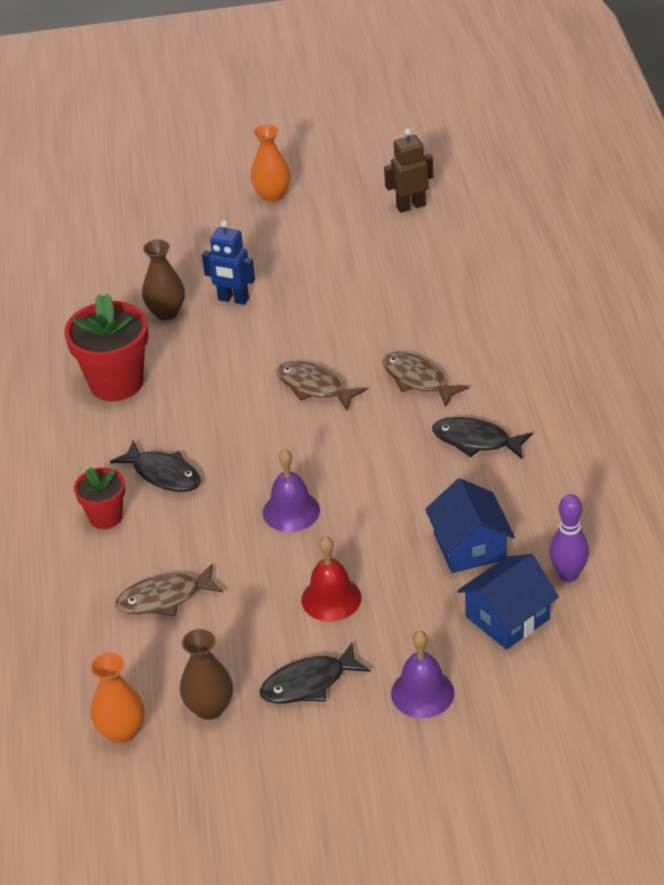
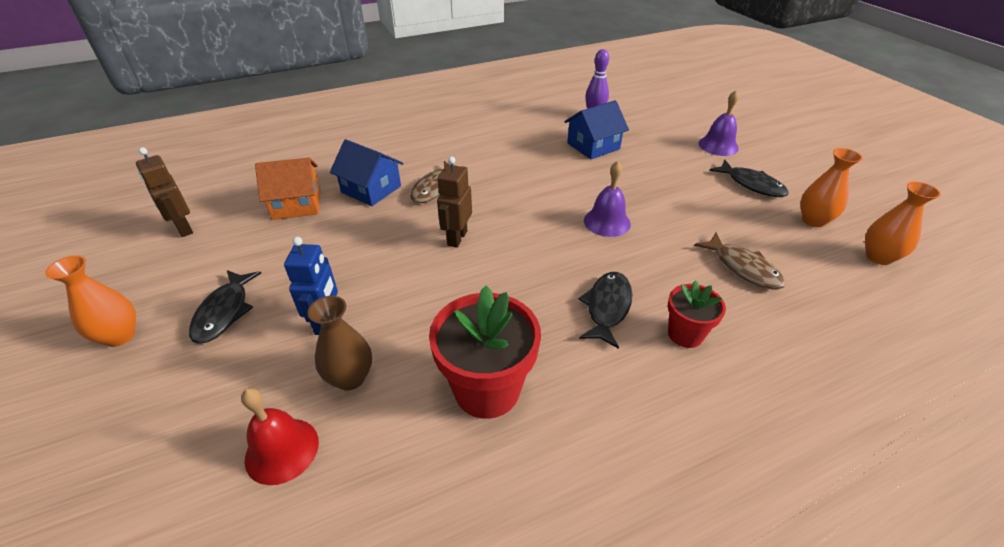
camera: 110 degrees left, 0 degrees up
brown vase [180,629,233,720] -> orange vase [800,148,863,227]
brown fish [276,361,367,411] -> brown robot [437,156,472,248]
red bell [302,536,361,622] -> red bell moved to [241,388,319,485]
black fish [432,417,533,459] -> black fish moved to [189,270,261,344]
blue house [457,554,559,650] -> blue house moved to [330,139,403,206]
none -> orange house [255,157,320,220]

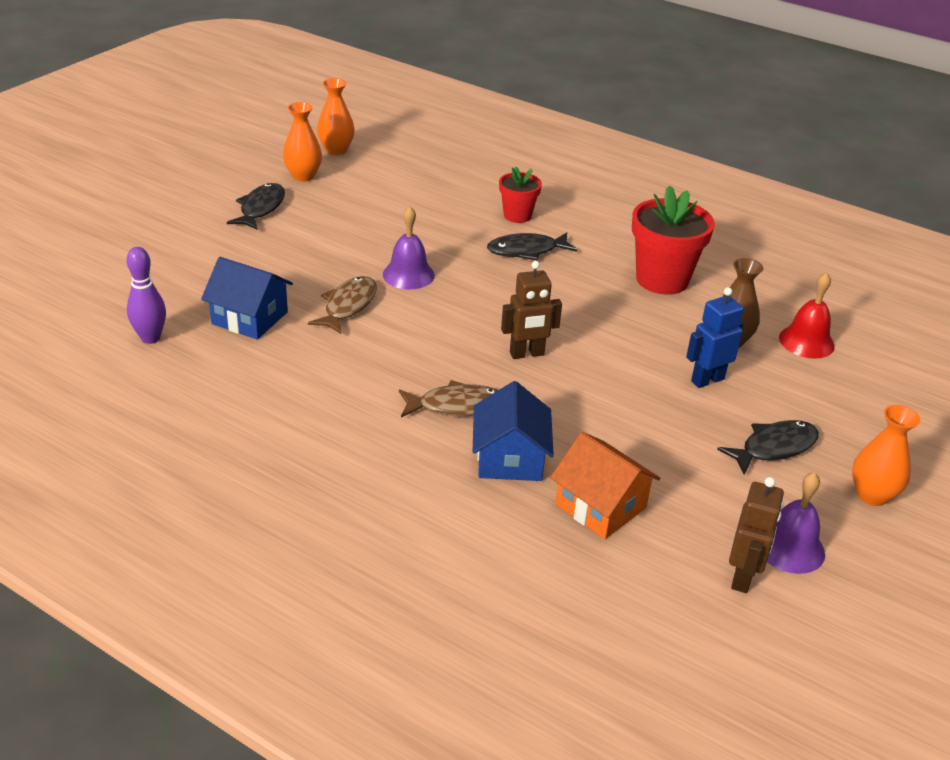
camera: 125 degrees left, 5 degrees down
brown fish [694,233,786,290] -> brown fish moved to [308,276,377,334]
purple bell [699,90,739,156] -> purple bell moved to [767,472,825,574]

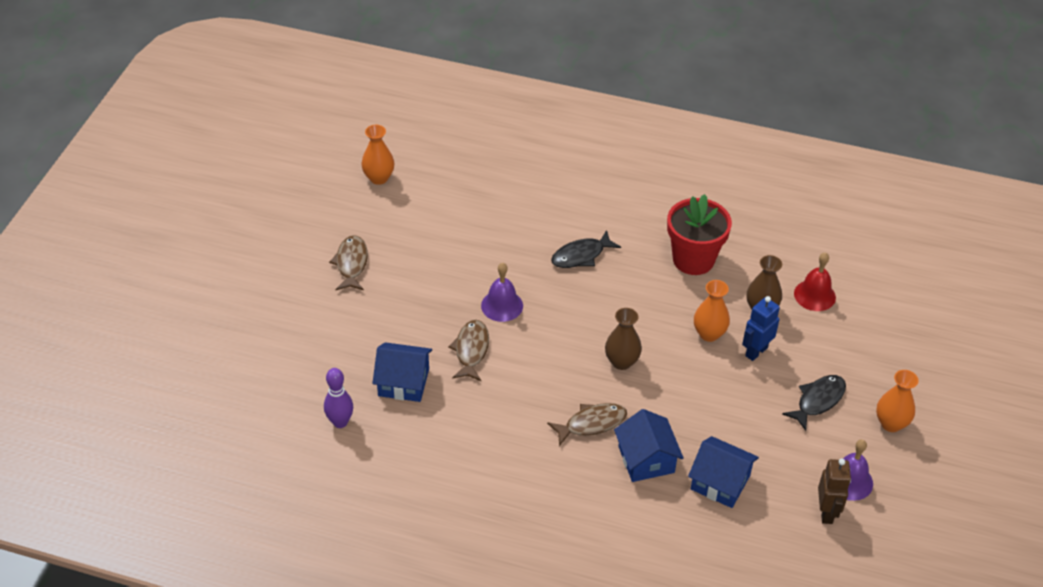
camera: 15 degrees left, 10 degrees up
black fish [227,183,285,230] -> brown fish [329,235,368,290]
orange vase [283,102,322,182] -> orange vase moved to [694,280,730,342]
red flower pot [499,167,542,223] -> none
brown robot [501,261,562,359] -> brown vase [605,308,642,370]
orange house [550,432,661,539] -> blue house [688,436,759,508]

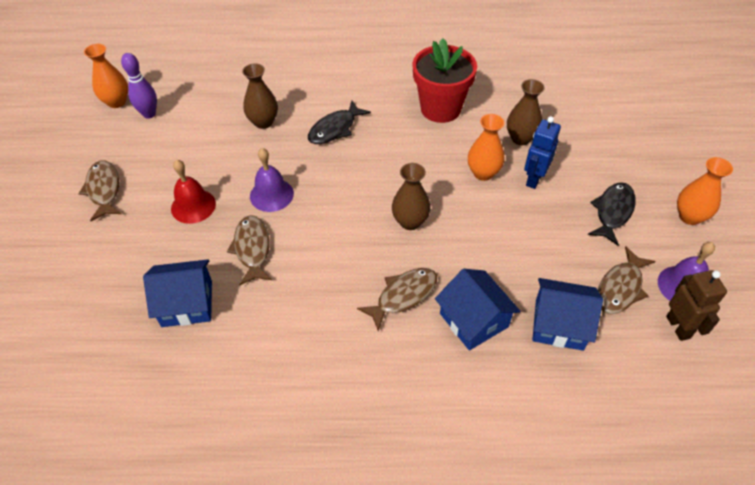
camera: 15 degrees left, 5 degrees up
purple bowling pin [324,368,353,428] -> purple bowling pin moved to [121,53,157,119]
red bell [794,252,836,311] -> red bell moved to [171,160,216,224]
none -> brown vase [242,63,278,129]
none -> brown fish [598,246,656,314]

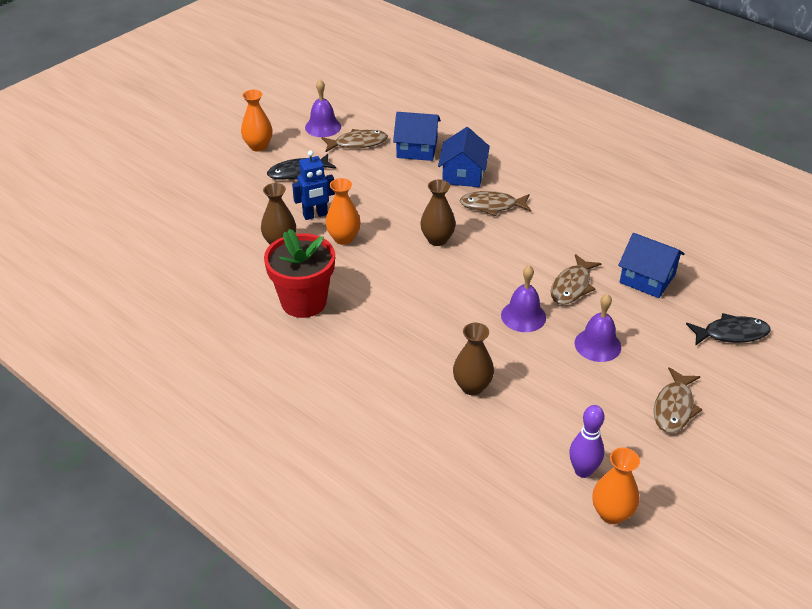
camera: 140 degrees left, 10 degrees down
red bell [171,160,216,224] -> purple bell [575,294,621,362]
black fish [308,101,371,144] -> black fish moved to [686,313,771,346]
blue house [532,278,603,351] -> blue house turned 45 degrees counterclockwise [393,112,441,161]
brown robot [666,270,727,341] -> none

